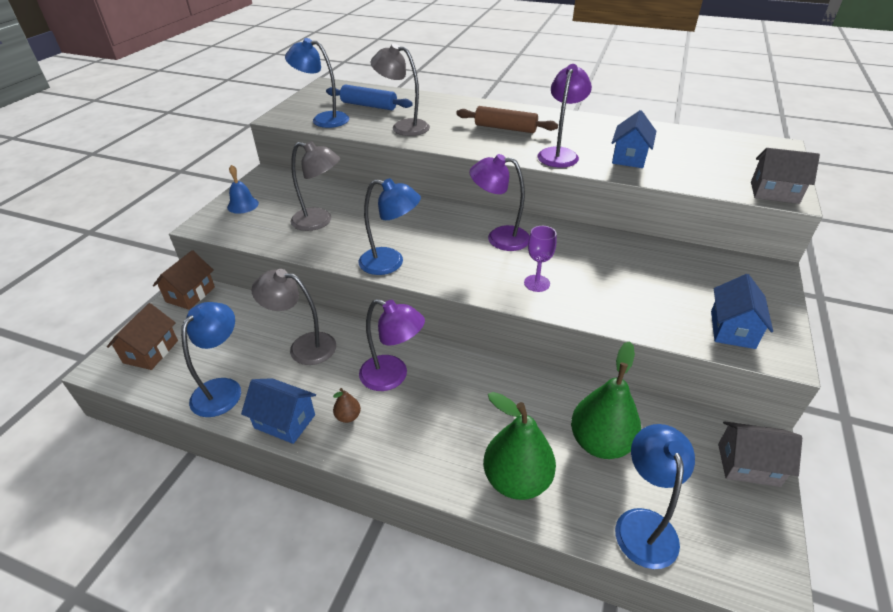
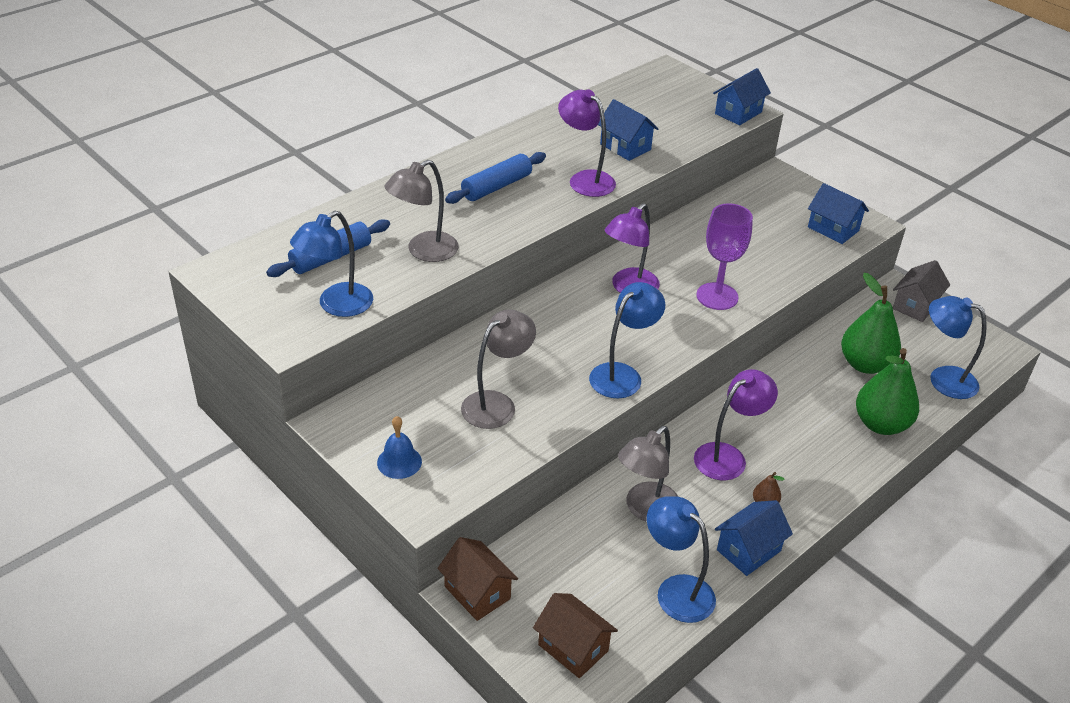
camera: 65 degrees left, 0 degrees up
brown rolling pin [456,106,558,133] -> blue rolling pin [445,152,546,204]
purple goblet [524,226,557,292] -> purple goblet [696,203,753,310], size x1.58
grey house [751,148,820,204] -> blue house [713,68,771,125]

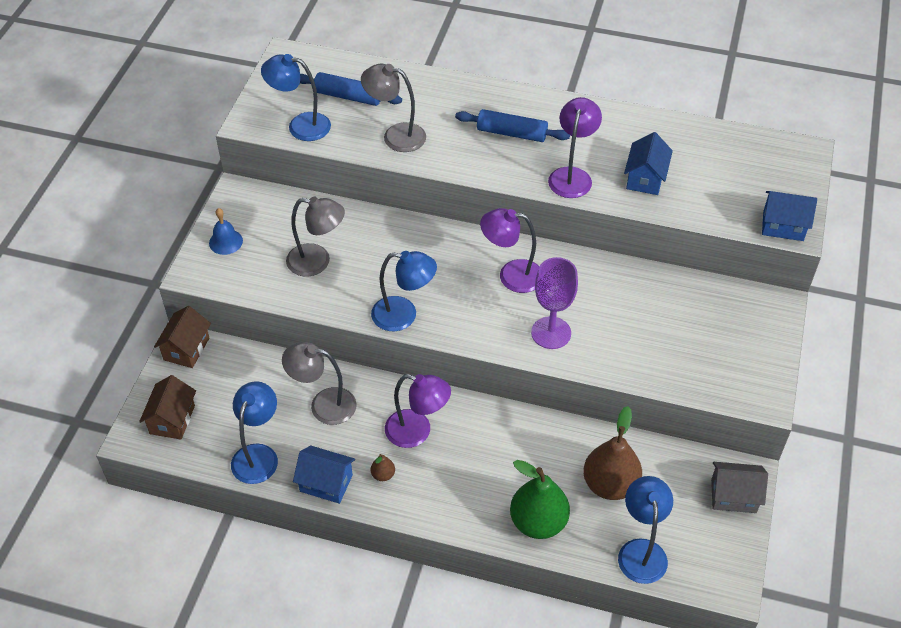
camera: 60 degrees right, 10 degrees up
blue house [808,183,869,244] -> none
green pear [841,273,901,374] -> brown pear [583,406,642,500]

